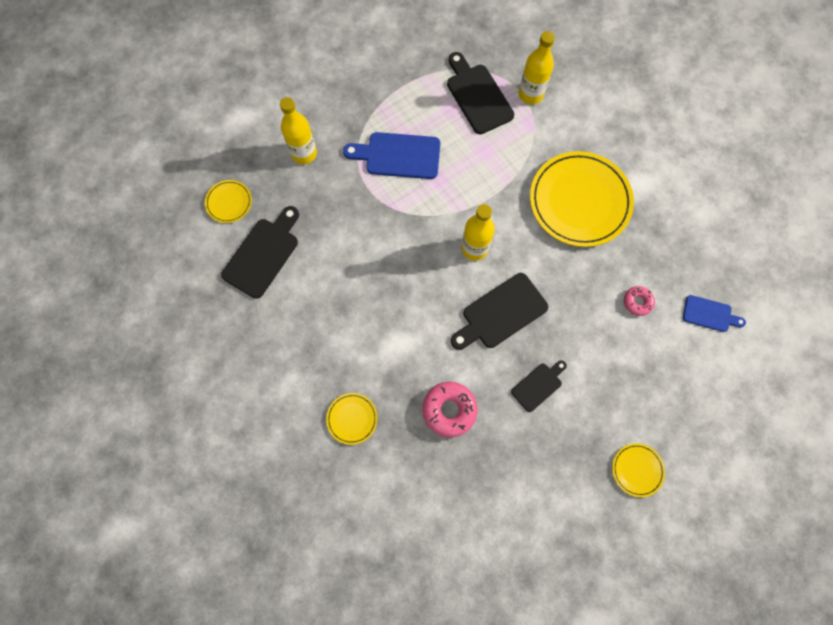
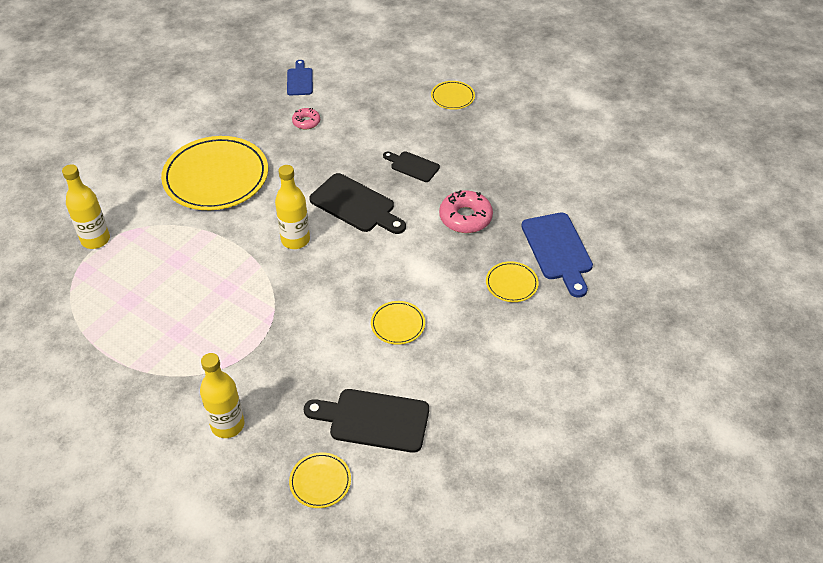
camera: 110 degrees left, 25 degrees down
blue cutting board [343,132,440,179] -> blue cutting board moved to [521,213,593,298]
black cutting board [447,52,514,134] -> none
none -> yellow plate [371,301,425,345]

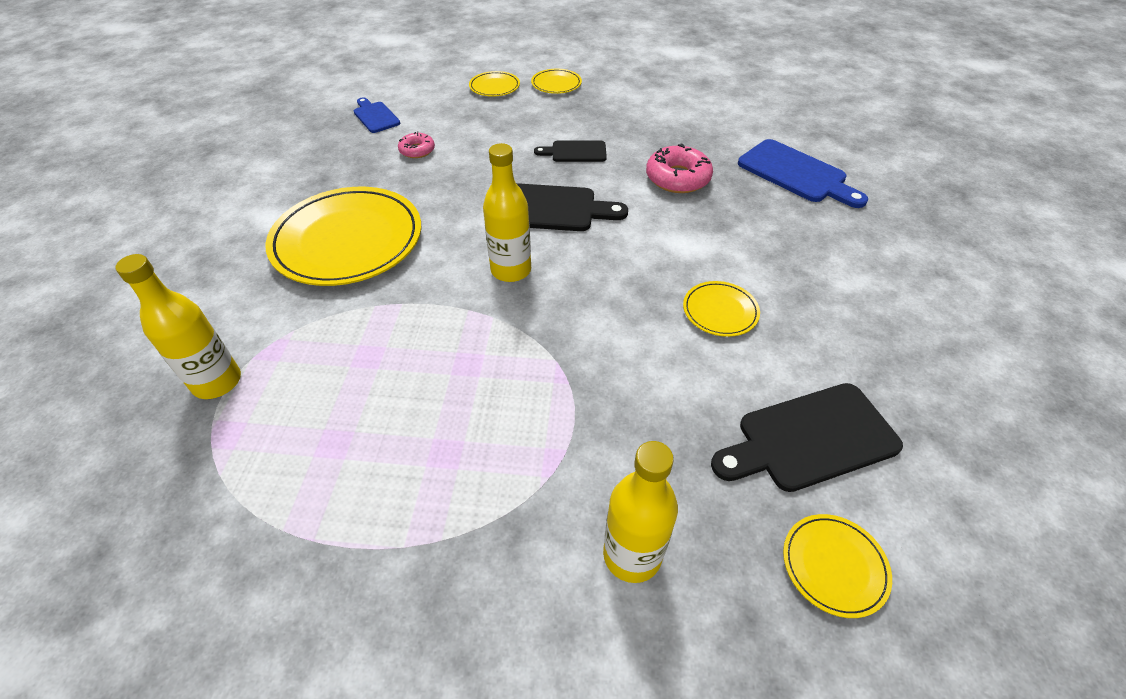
camera: 30 degrees left, 0 degrees up
yellow plate [486,261,539,302] -> yellow plate moved to [469,71,520,97]

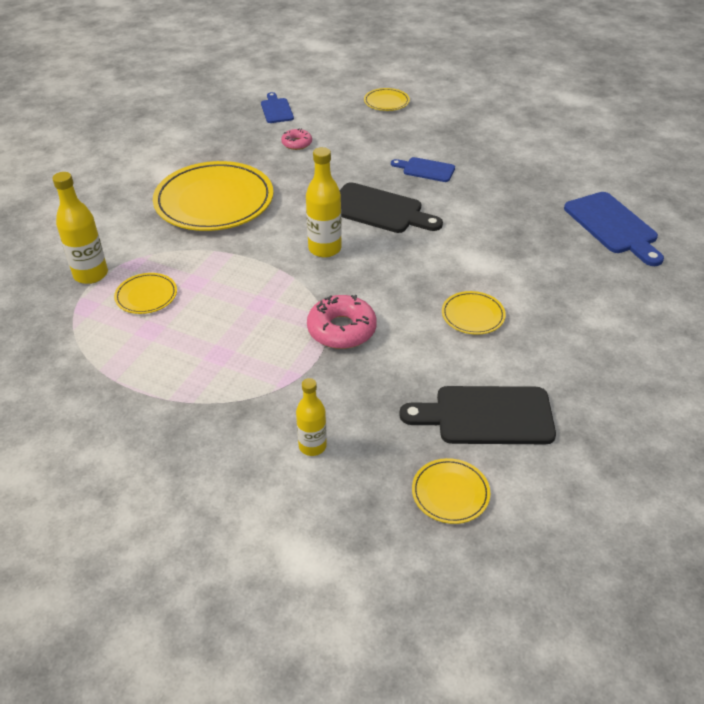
camera: 20 degrees right, 5 degrees down
yellow plate [531,69,582,94] -> yellow plate moved to [114,273,177,314]
black cutting board [534,140,607,162] -> blue cutting board [391,157,455,182]
yellow bottle [603,441,678,583] -> yellow bottle [296,378,327,456], size x0.66
pink donut [646,143,713,193] -> pink donut moved to [307,295,377,349]

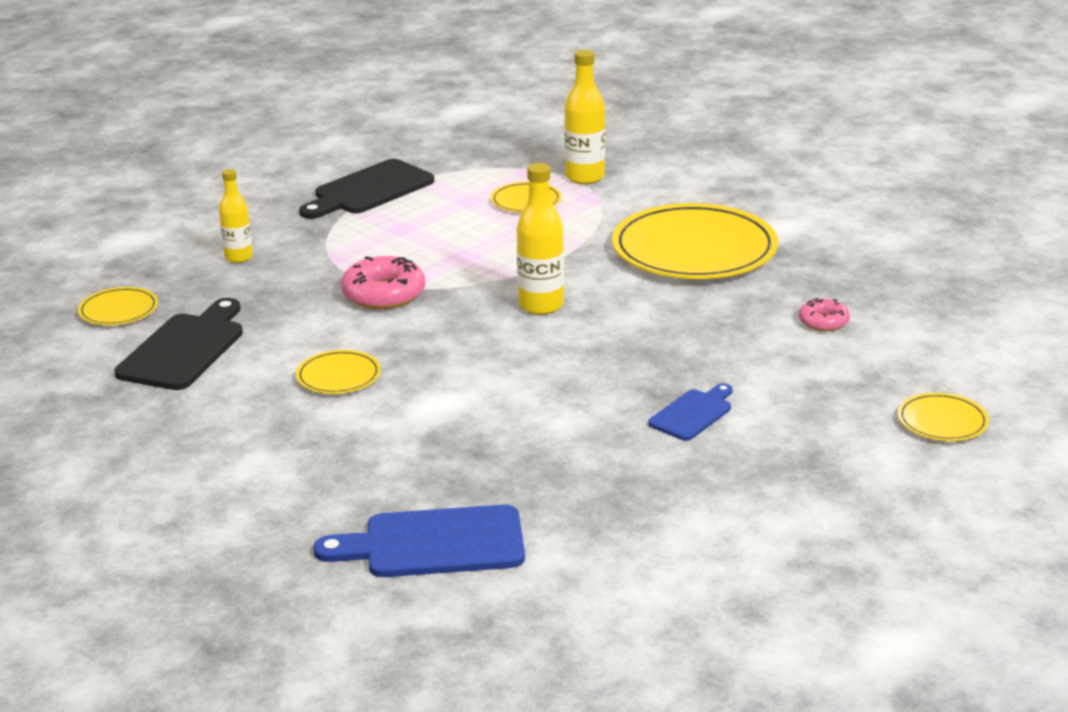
camera: 110 degrees right, 15 degrees down
blue cutting board [261,92,294,123] -> none
black cutting board [339,182,443,233] -> black cutting board moved to [299,159,434,219]

